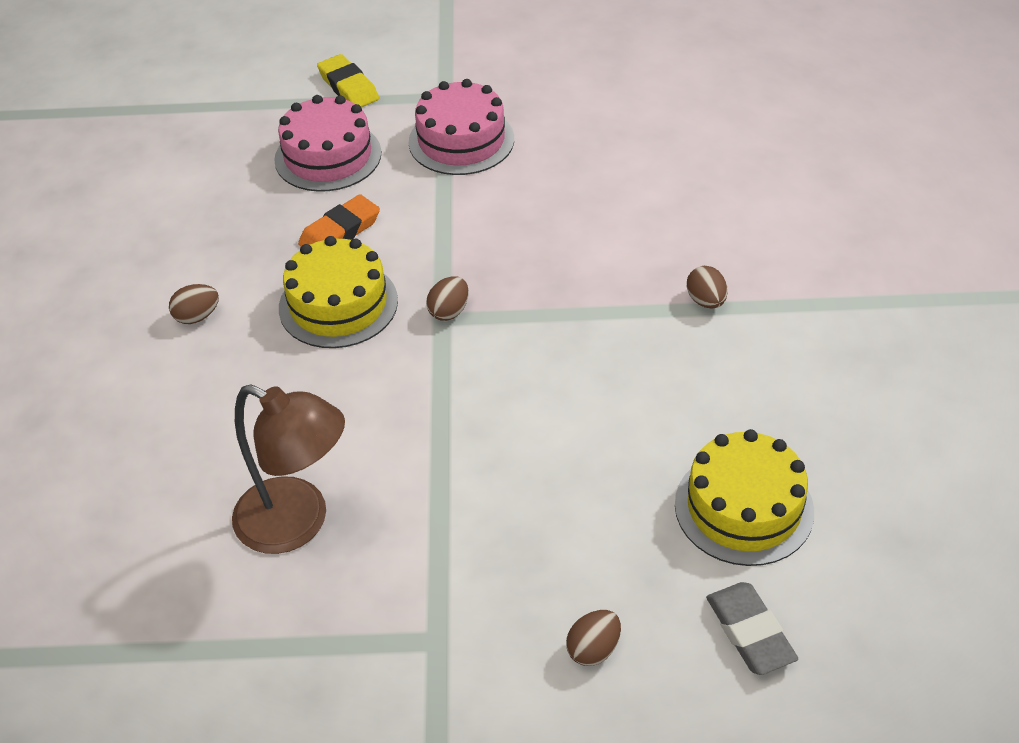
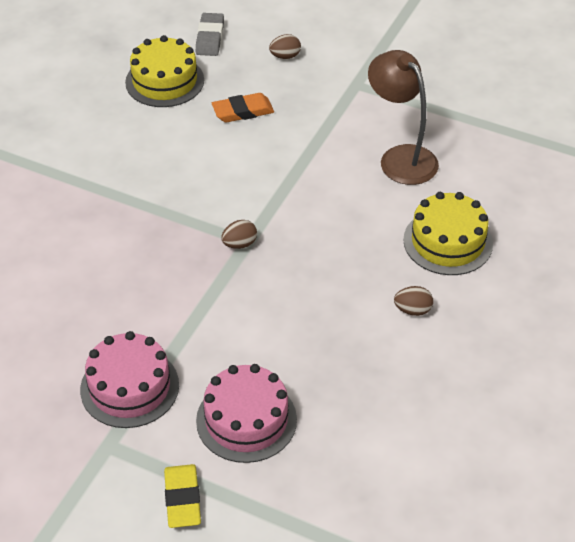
camera: 155 degrees left, 0 degrees up
yellow cake [279,236,398,348] -> yellow cake moved to [403,192,493,275]
orange eraser [298,194,380,247] -> orange eraser moved to [212,93,274,122]
brown egg [687,266,728,309] -> none

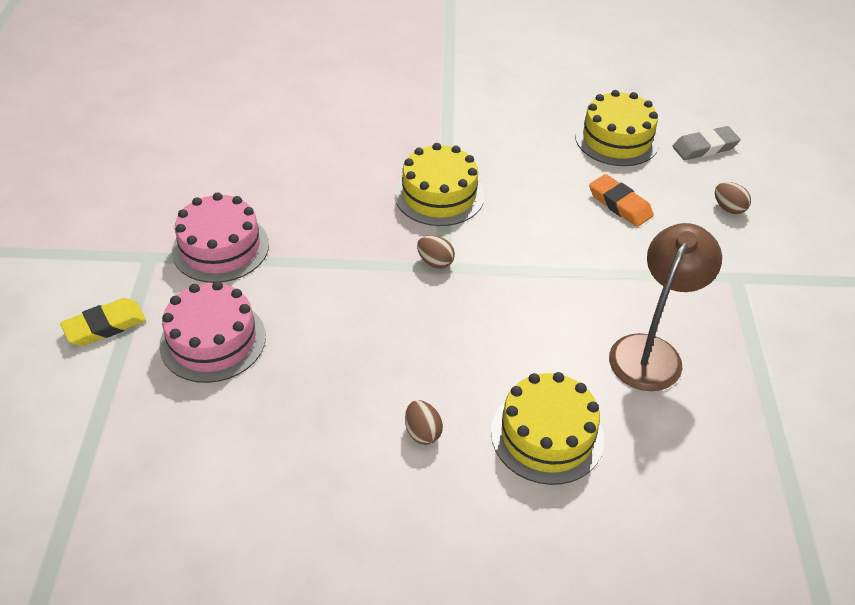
camera: 65 degrees right, 0 degrees up
none -> yellow cake [395,143,485,226]

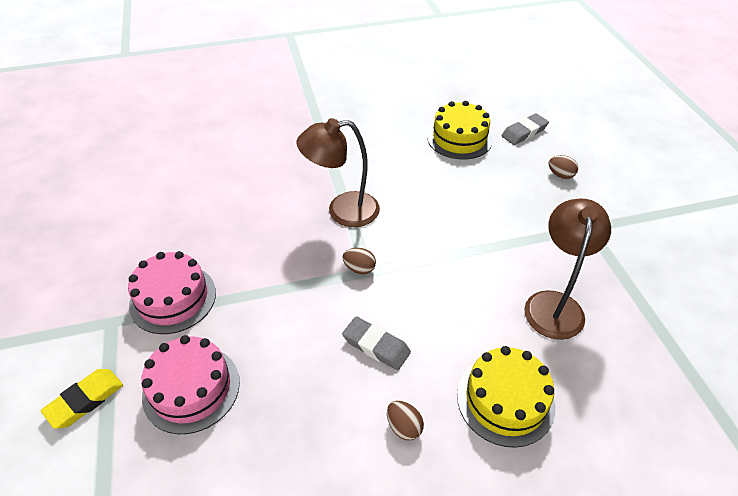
camera: 15 degrees left, 0 degrees up
yellow cake [395,143,485,226] -> brown lamp [296,118,380,227]
orange eraser [589,174,654,227] -> none
none -> grey eraser [342,316,411,370]

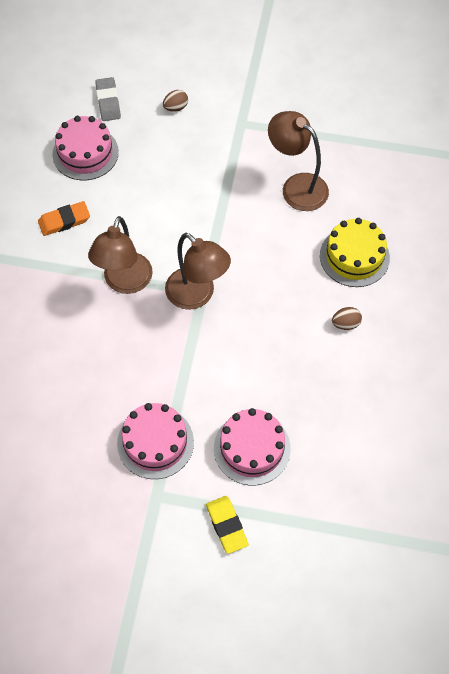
camera: 65 degrees left, 15 degrees up
brown egg [342,248,376,274] -> brown lamp [165,233,231,310]
grey eraser [342,316,411,370] -> none
yellow cake [427,101,493,160] -> pink cake [52,116,119,180]
none -> orange eraser [38,201,90,236]

